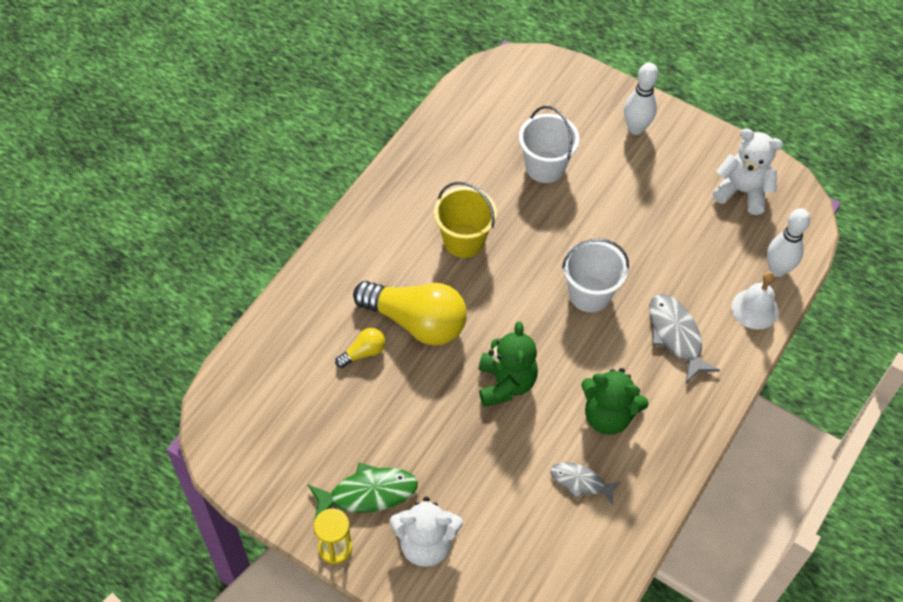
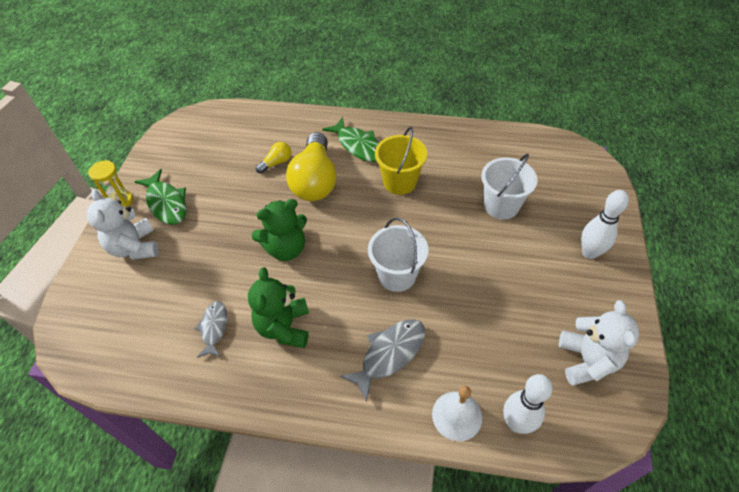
camera: 70 degrees right, 5 degrees down
yellow light bulb [335,328,385,368] -> yellow light bulb turned 75 degrees counterclockwise [256,142,291,174]
none -> green fish [322,117,379,162]

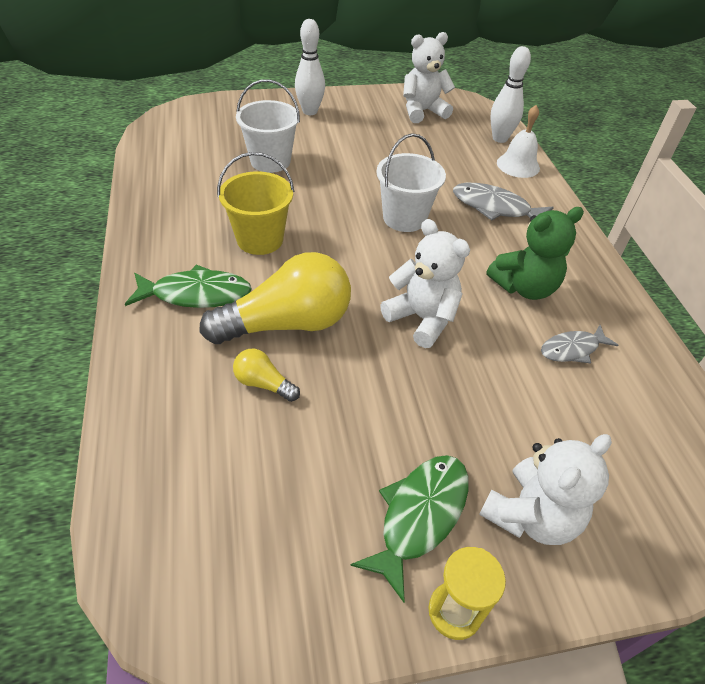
camera: 115 degrees left, 5 degrees down
green teddy bear [252,199,307,261] -> white teddy bear [380,219,470,348]
green fish [322,117,379,162] -> green fish turned 60 degrees clockwise [125,264,252,308]

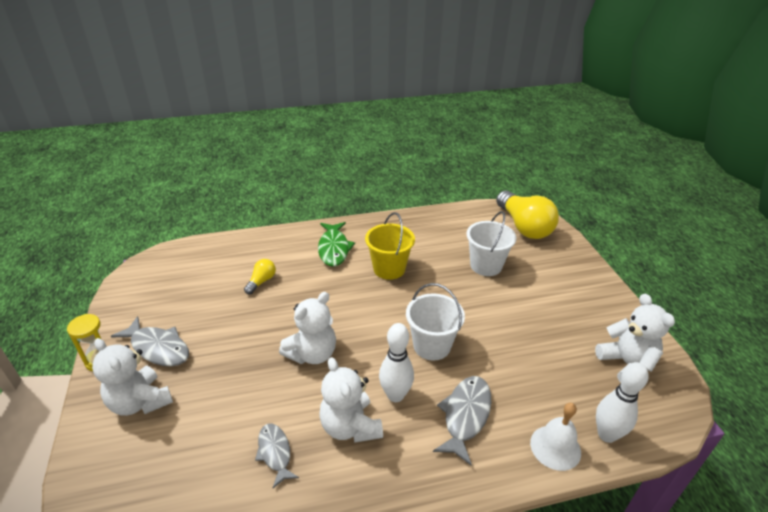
camera: 90 degrees right, 10 degrees down
yellow light bulb [200,252,351,344] -> yellow light bulb moved to [496,191,559,239]
white bowling pin [295,19,325,115] -> white bowling pin moved to [379,323,414,402]
green fish [350,455,469,602] -> grey fish [111,316,189,367]
green teddy bear [486,207,584,300] -> white teddy bear [319,357,383,443]

